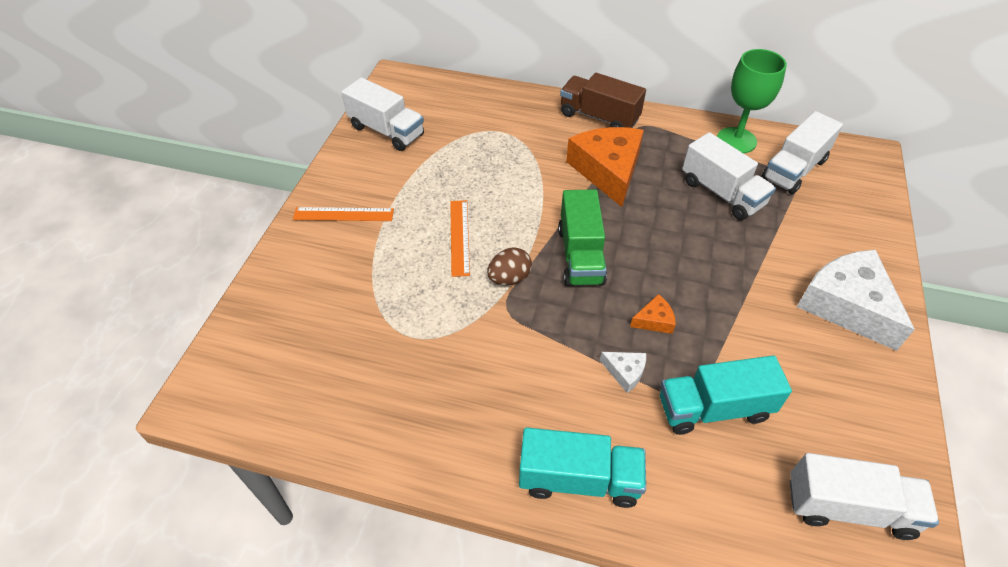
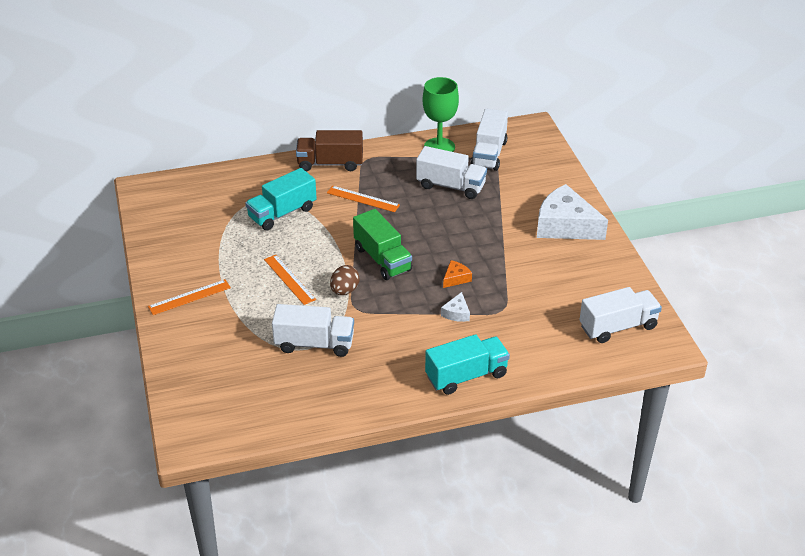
camera: 30 degrees left, 10 degrees down
white truck [342,77,424,151] -> white truck moved to [272,304,354,357]
orange cheese [566,127,644,207] -> orange ruler [327,186,400,212]
white cheese [600,352,646,393] -> white cheese turned 105 degrees clockwise [441,292,470,322]
turquoise truck [660,355,792,435] -> turquoise truck moved to [245,168,317,231]

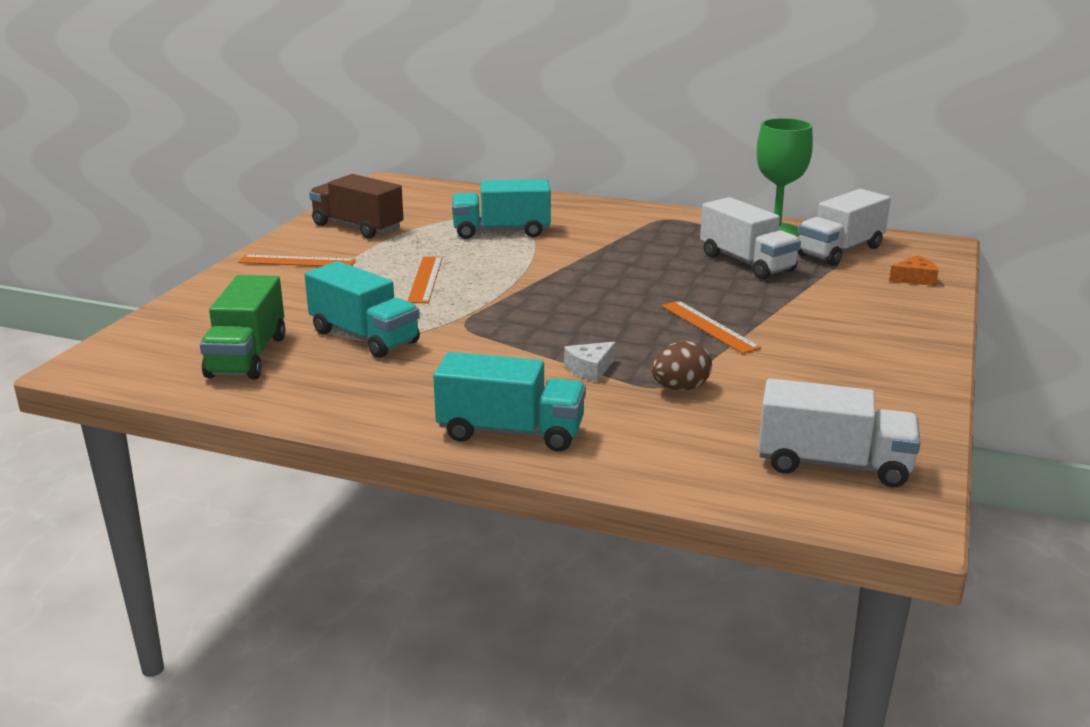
camera: 35 degrees right, 15 degrees down
white truck [272,304,354,357] -> turquoise truck [304,261,420,358]
brown truck [296,130,363,171] -> brown truck moved to [309,174,404,238]
orange ruler [327,186,400,212] -> orange ruler moved to [662,301,761,354]
brown egg [330,265,360,295] -> brown egg moved to [651,341,712,390]
green truck [353,209,412,280] -> green truck moved to [200,275,285,380]
orange cheese [443,260,472,288] -> orange cheese moved to [889,255,939,286]
white cheese [537,184,608,240] -> none

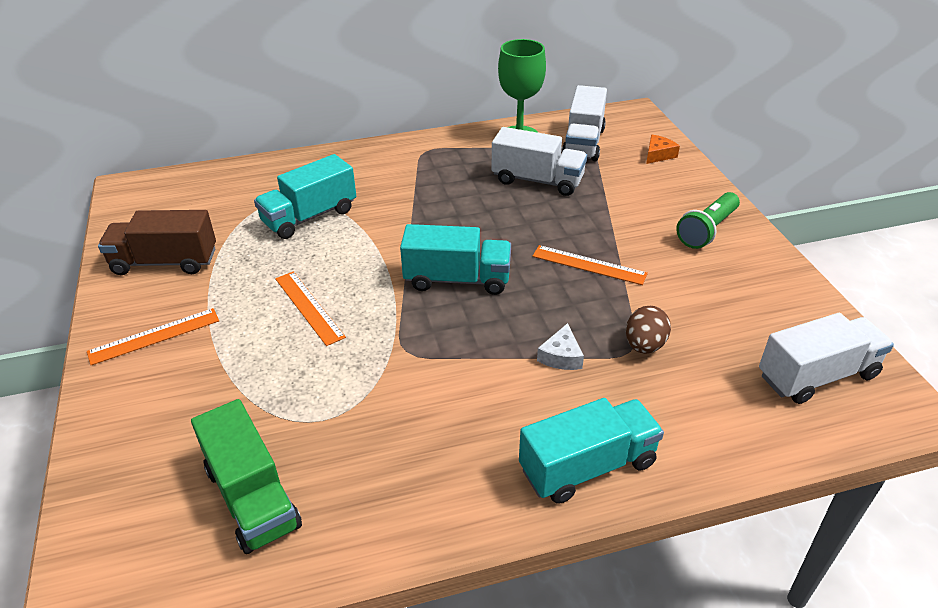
camera: 35 degrees left, 15 degrees up
turquoise truck [304,261,420,358] -> turquoise truck moved to [400,224,511,295]
none -> green flashlight [676,192,740,249]

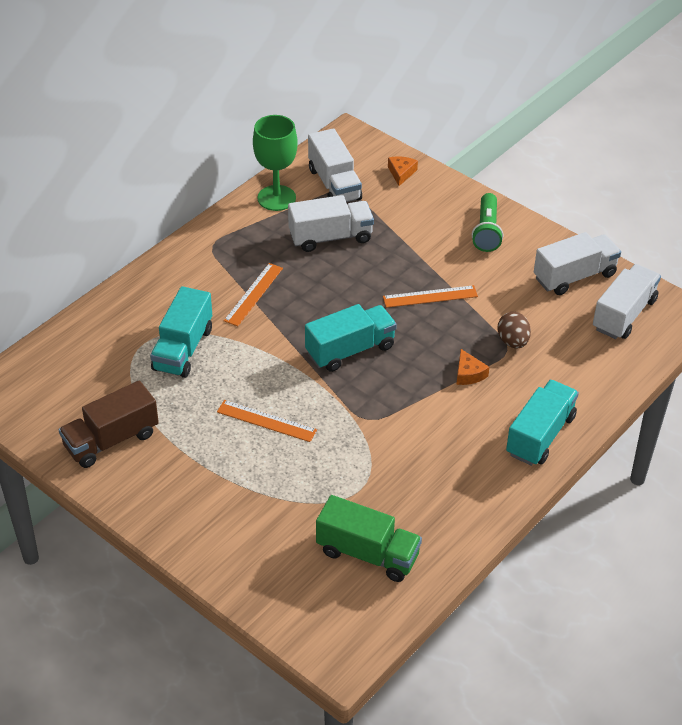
camera: 35 degrees left, 5 degrees up
orange ruler [87,308,219,365] -> orange ruler moved to [224,263,283,326]
white cheese [537,323,584,370] -> orange cheese [456,349,489,385]
none -> white truck [534,232,621,295]

